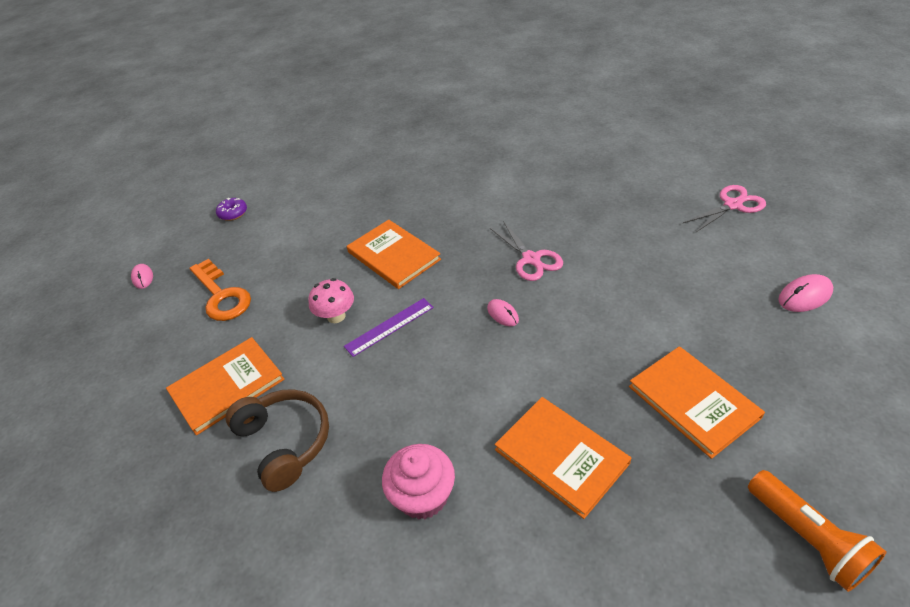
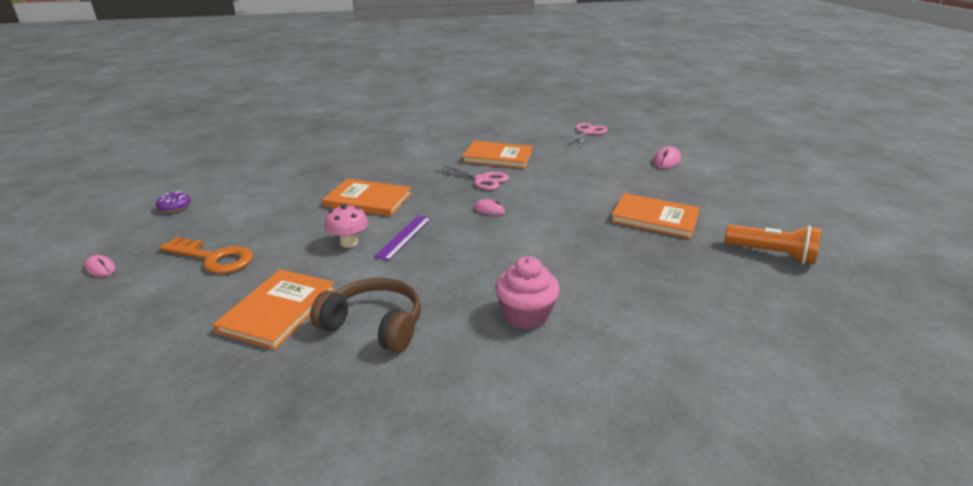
camera: 35 degrees left, 15 degrees down
orange book [495,397,631,519] -> orange book moved to [462,141,533,168]

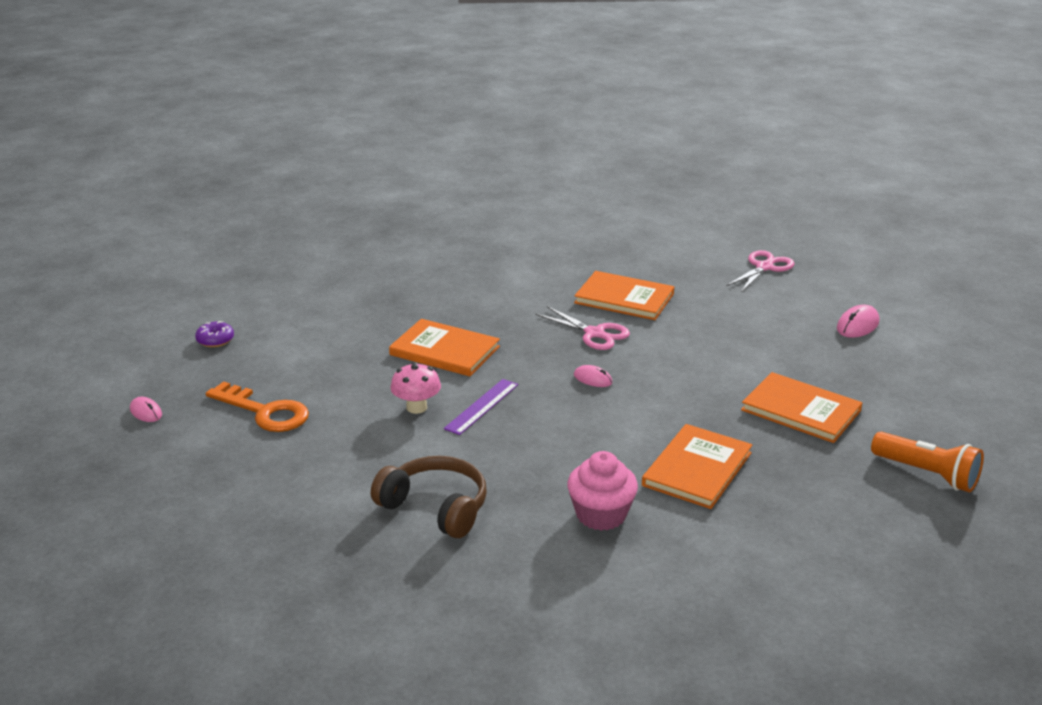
camera: 10 degrees right, 0 degrees up
orange book [213,269,336,350] -> orange book moved to [642,424,752,509]

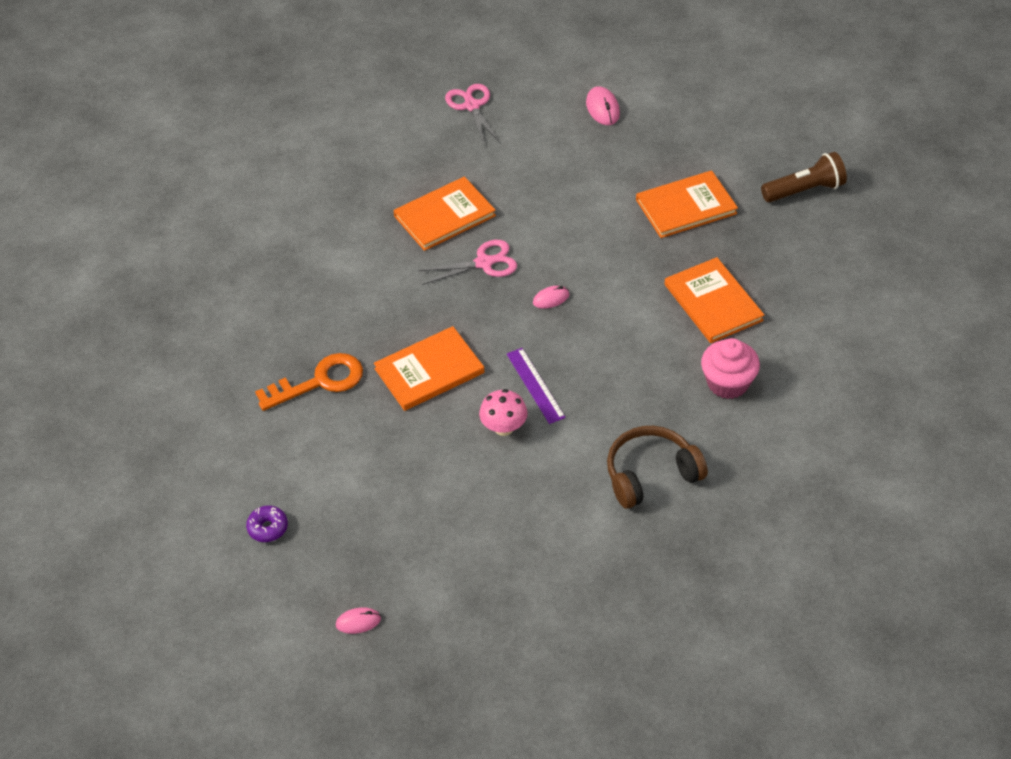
camera: 55 degrees left, 20 degrees up
orange key [206,381,309,432] -> orange key moved to [255,353,363,411]
orange flashlight [871,432,984,492] -> brown flashlight [761,152,847,202]

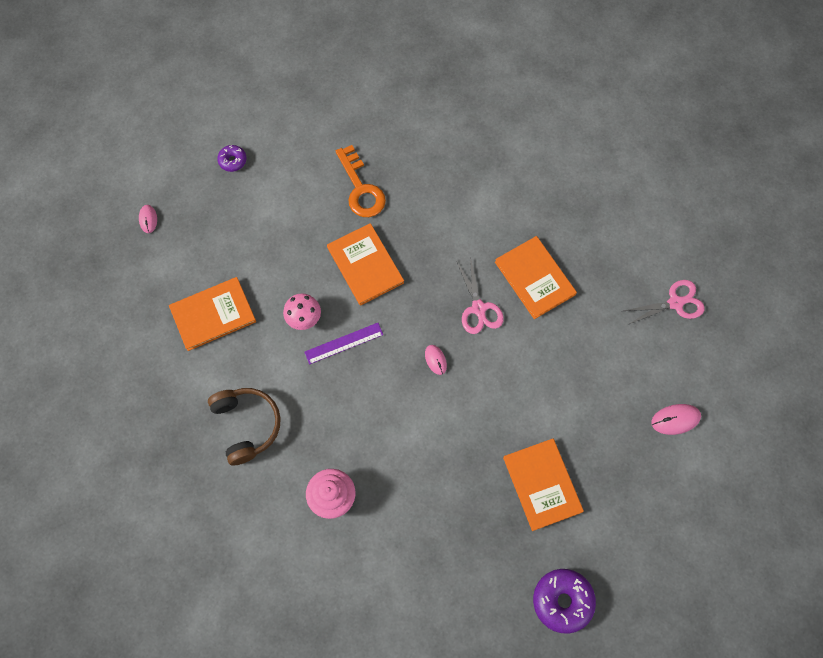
camera: 90 degrees right, 20 degrees up
orange book [665,257,764,343] -> orange book moved to [169,277,256,351]
brown flashlight [761,152,847,202] -> purple donut [533,569,596,633]

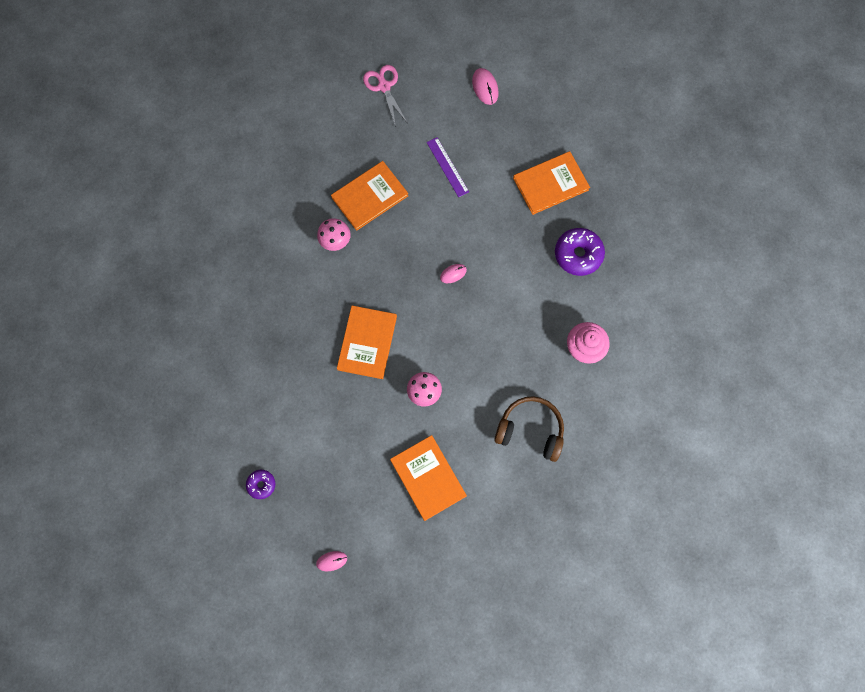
camera: 95 degrees left, 5 degrees up
brown headphones [208,388,281,465] -> brown headphones turned 45 degrees clockwise [494,396,564,462]
purple ruler [305,323,383,364] -> purple ruler moved to [427,137,469,197]
orange book [327,223,404,306] -> orange book turned 45 degrees counterclockwise [337,305,397,379]
orange key [336,145,386,217] -> none
pink scissors [457,257,504,334] -> none
purple donut [533,569,596,633] -> purple donut moved to [555,228,605,276]
none -> pink mushroom [317,218,351,251]

